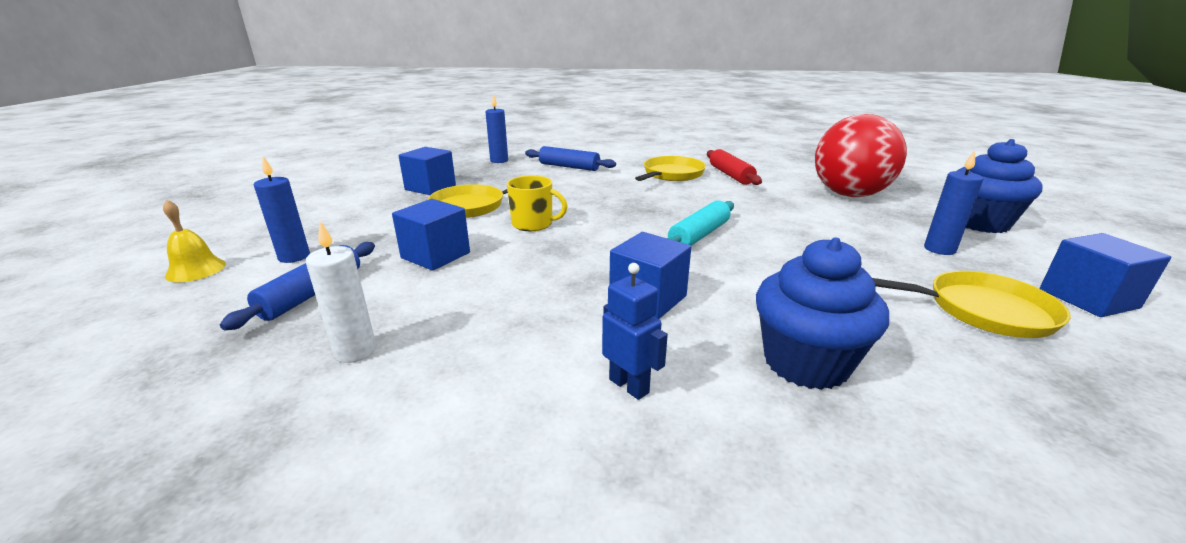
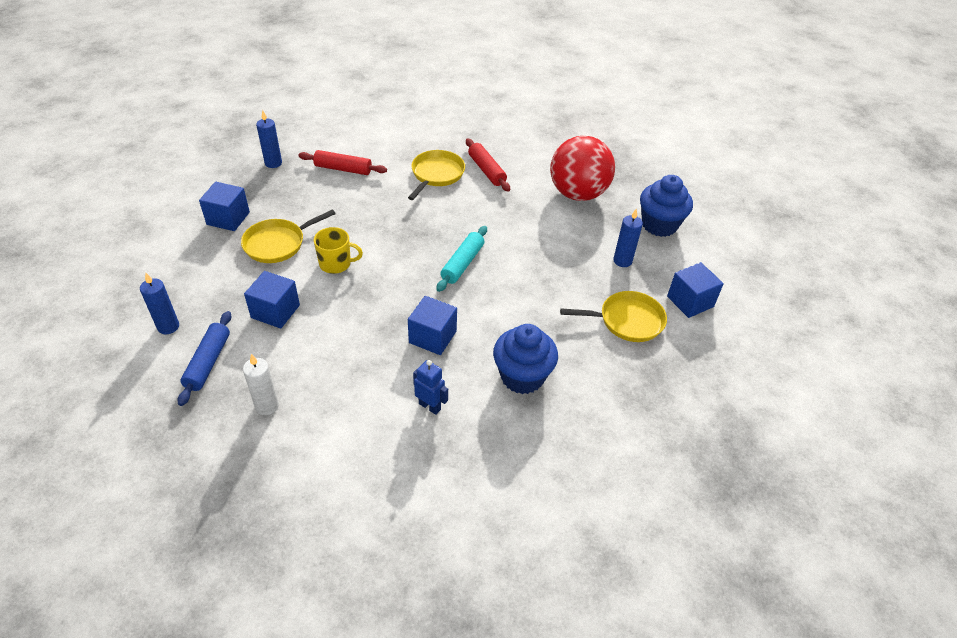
camera: 15 degrees left, 20 degrees up
yellow bell [163,200,226,282] -> none
blue rolling pin [525,146,616,171] -> red rolling pin [298,150,387,175]

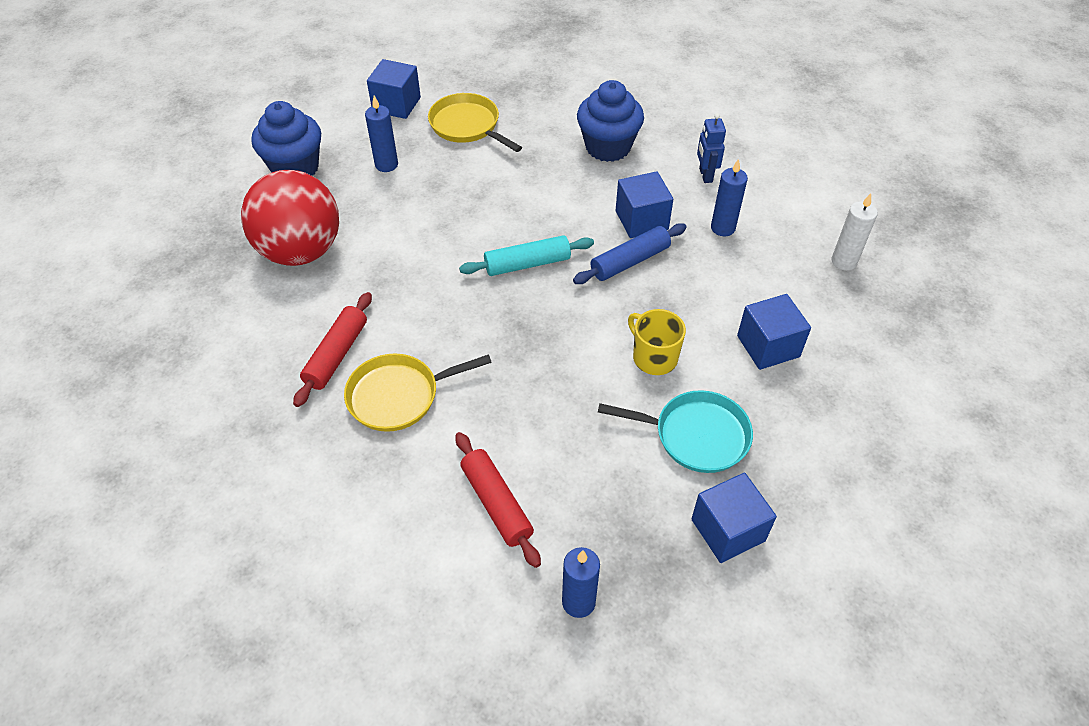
camera: 130 degrees left, 5 degrees up
blue candle [140,273,179,334] -> blue candle moved to [711,159,748,236]
blue rolling pin [178,311,231,406] -> blue rolling pin moved to [573,223,687,284]
yellow pan [241,209,336,263] -> turquoise pan [598,390,753,473]

